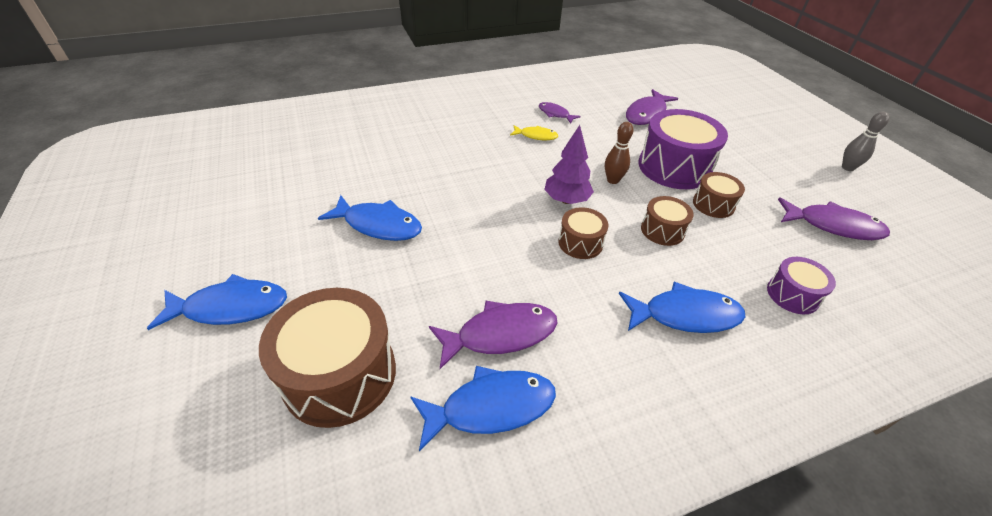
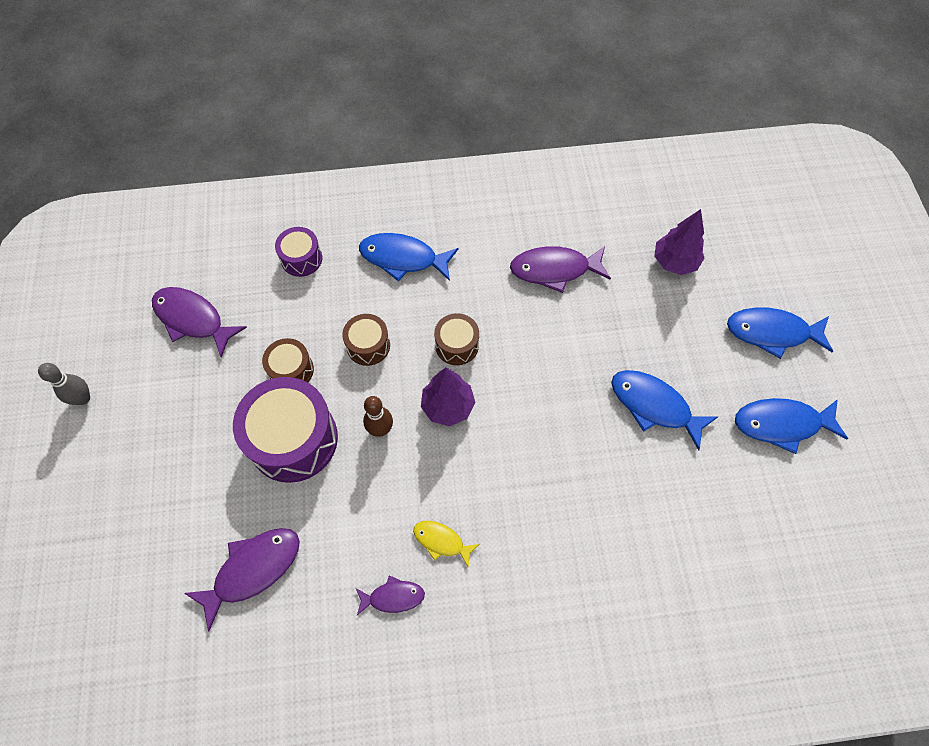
camera: 165 degrees left, 20 degrees up
brown drum [259,288,396,428] -> purple tree [654,209,704,275]
blue fish [410,366,556,452] -> blue fish moved to [735,398,848,454]
purple fish [539,102,581,123] -> purple fish turned 60 degrees counterclockwise [356,575,425,615]

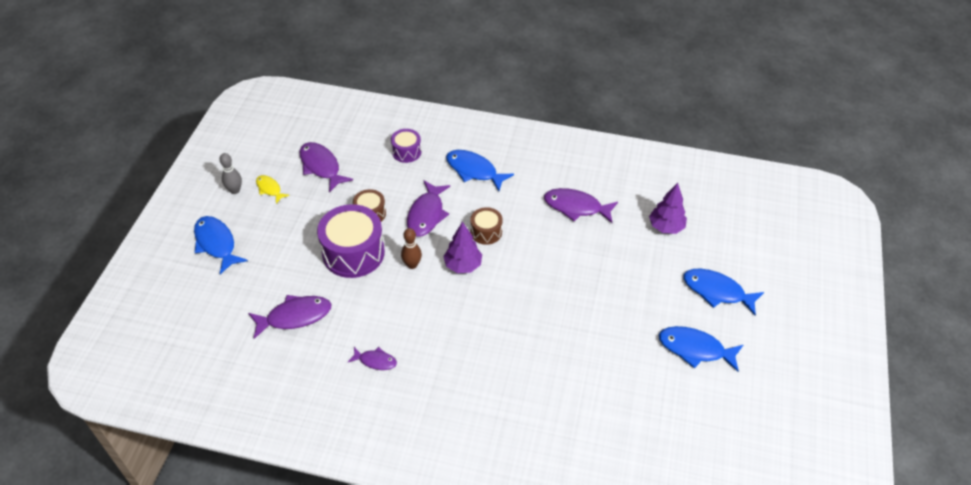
camera: 20 degrees right, 15 degrees down
brown drum [342,314,390,366] -> purple fish [407,181,450,237]
yellow fish [413,521,479,568] -> yellow fish moved to [256,175,289,203]
blue fish [611,370,718,450] -> blue fish moved to [194,216,248,274]

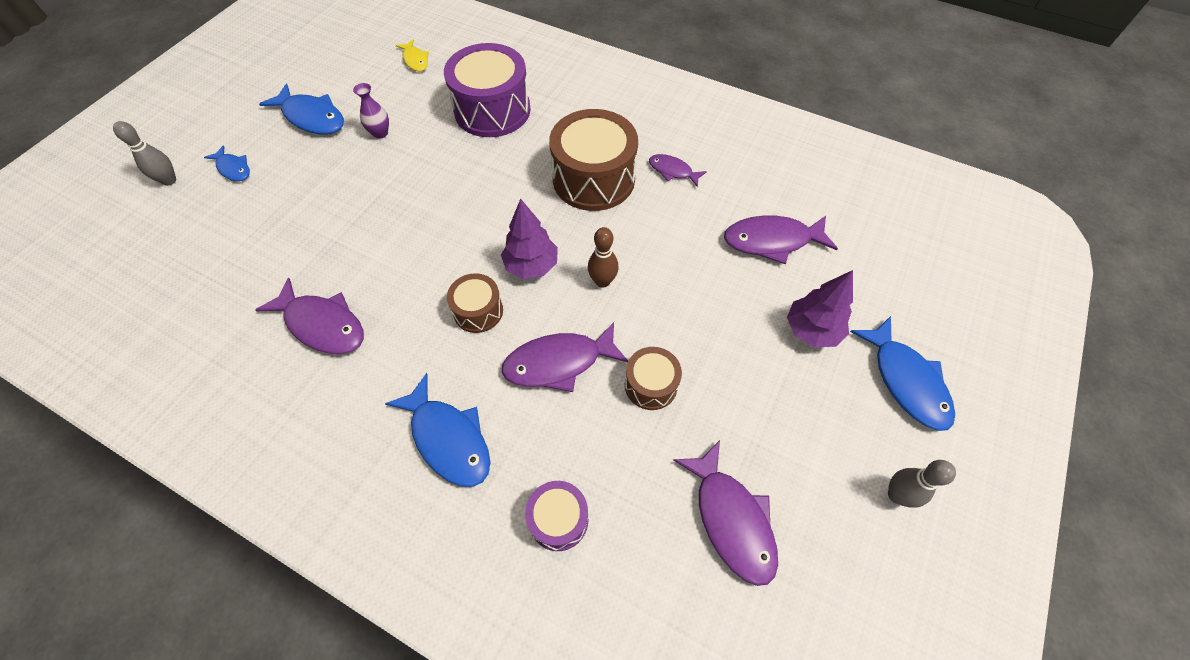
camera: 165 degrees left, 10 degrees up
yellow fish [256,175,289,203] -> yellow fish moved to [396,39,429,72]
purple drum [317,204,385,278] -> purple drum moved to [444,43,530,137]
purple fish [407,181,450,237] -> purple fish turned 135 degrees counterclockwise [502,322,628,392]
purple tree [649,183,687,234] -> purple tree moved to [787,270,853,347]
blue fish [683,269,764,316] -> blue fish [204,145,250,181], size x0.57
none -> grey bowling pin [113,121,176,186]
none -> purple vase [353,83,389,139]
none -> brown drum [549,109,638,211]

